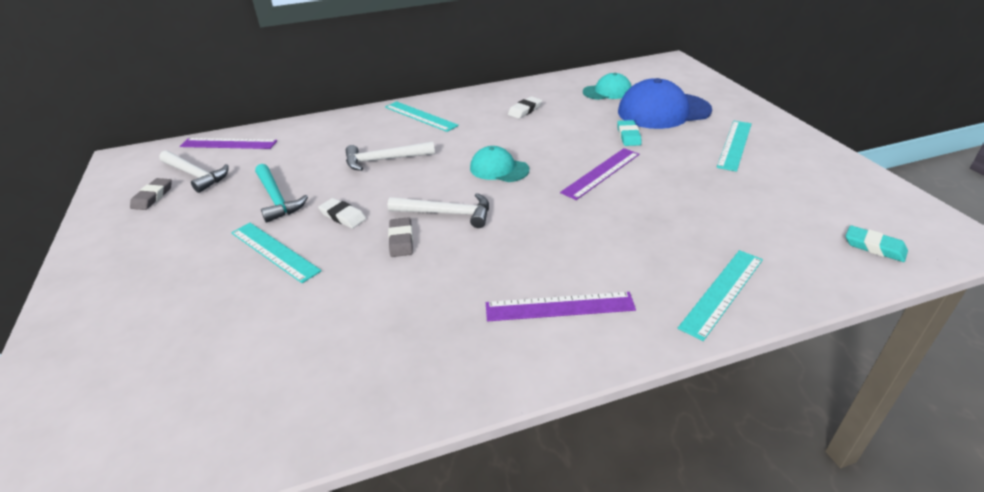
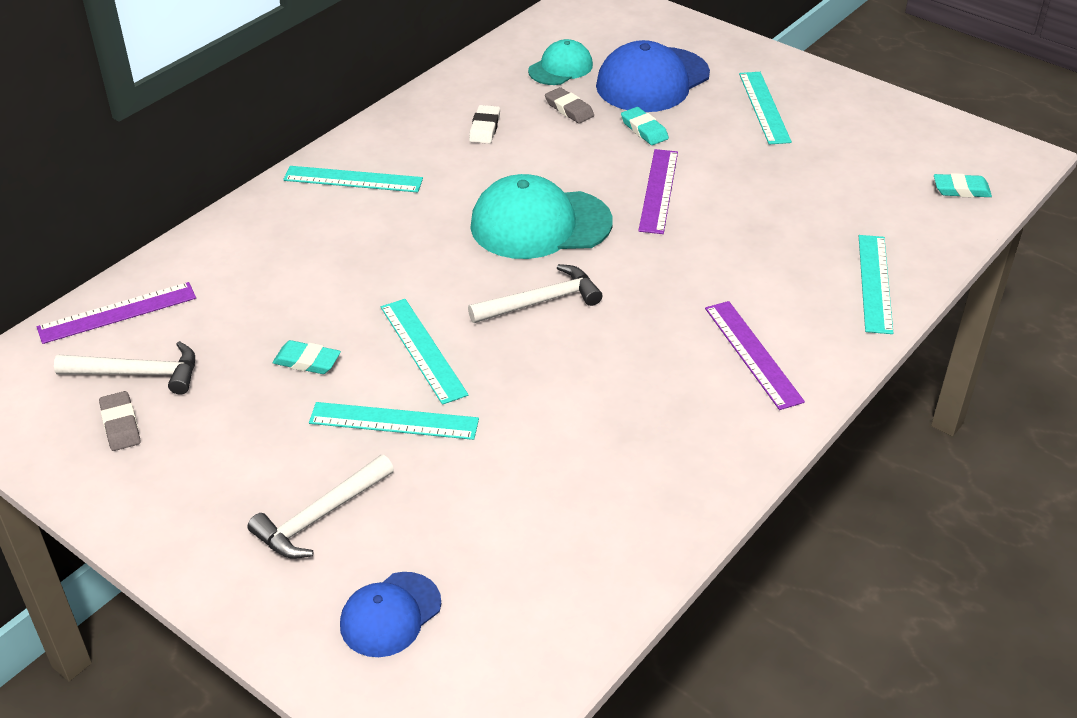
camera: 35 degrees left, 5 degrees up
turquoise hammer [255,164,308,223] -> turquoise eraser [273,340,341,374]
white eraser [318,198,366,228] -> turquoise ruler [381,299,468,405]
white hammer [346,142,435,171] -> white hammer moved to [248,455,394,559]
grey eraser [388,217,413,257] -> grey eraser moved to [545,87,594,124]
turquoise cap [470,146,529,182] -> turquoise cap [470,174,613,259], size x1.75
purple ruler [486,292,636,321] -> purple ruler turned 75 degrees counterclockwise [705,301,805,410]
none -> blue cap [340,572,441,657]

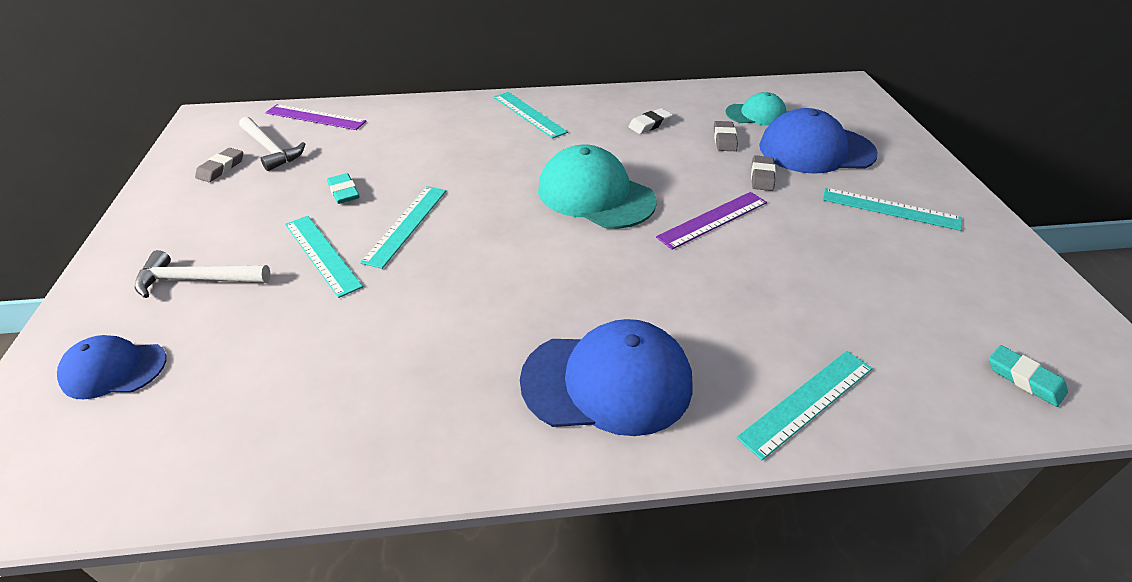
camera: 45 degrees right, 0 degrees up
white hammer [468,264,602,323] -> none
turquoise eraser [621,107,669,145] -> grey eraser [751,155,776,191]
purple ruler [705,301,805,410] -> blue cap [520,319,692,436]
turquoise ruler [739,72,792,145] -> turquoise ruler turned 75 degrees clockwise [822,188,962,231]

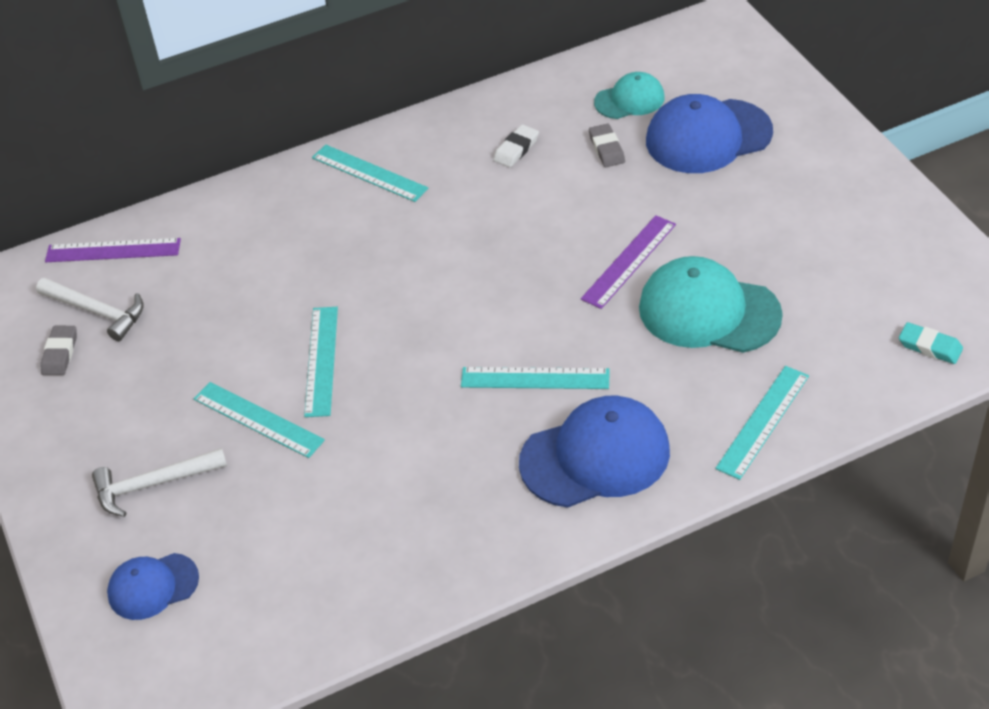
camera: 15 degrees left, 5 degrees up
turquoise eraser [327,173,359,204] -> none
turquoise cap [538,144,657,229] -> turquoise cap moved to [639,256,783,353]
grey eraser [751,155,776,191] -> none
turquoise ruler [822,188,962,231] -> turquoise ruler moved to [461,367,610,389]

